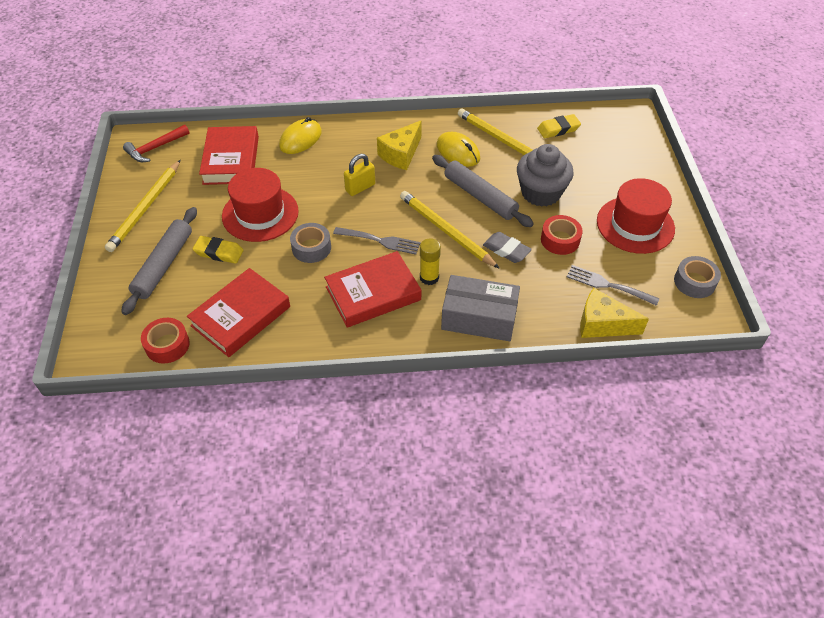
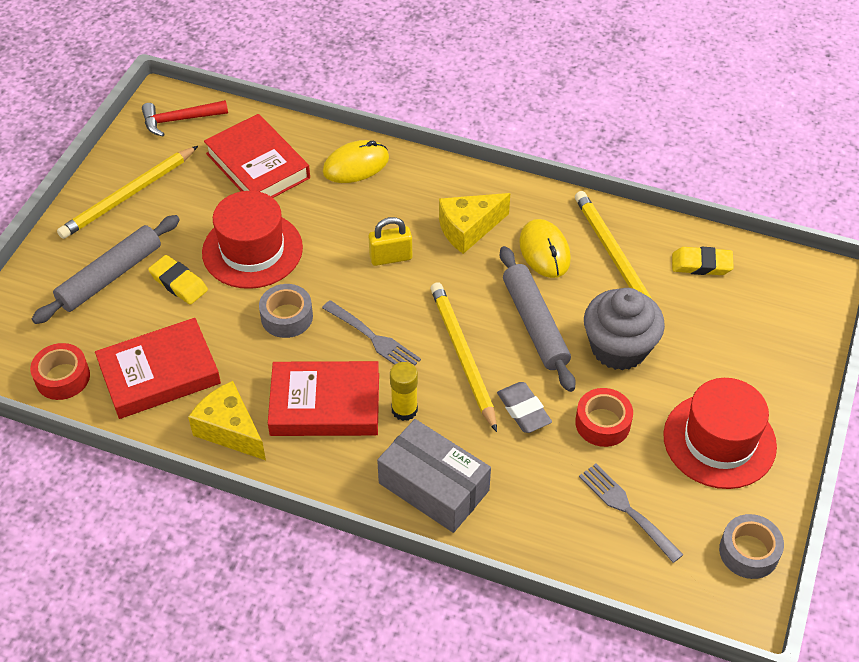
camera: 25 degrees right, 0 degrees up
red book [199,126,259,185] -> red book turned 60 degrees counterclockwise [204,114,310,198]
yellow cheese [580,288,649,338] -> yellow cheese moved to [188,381,266,460]

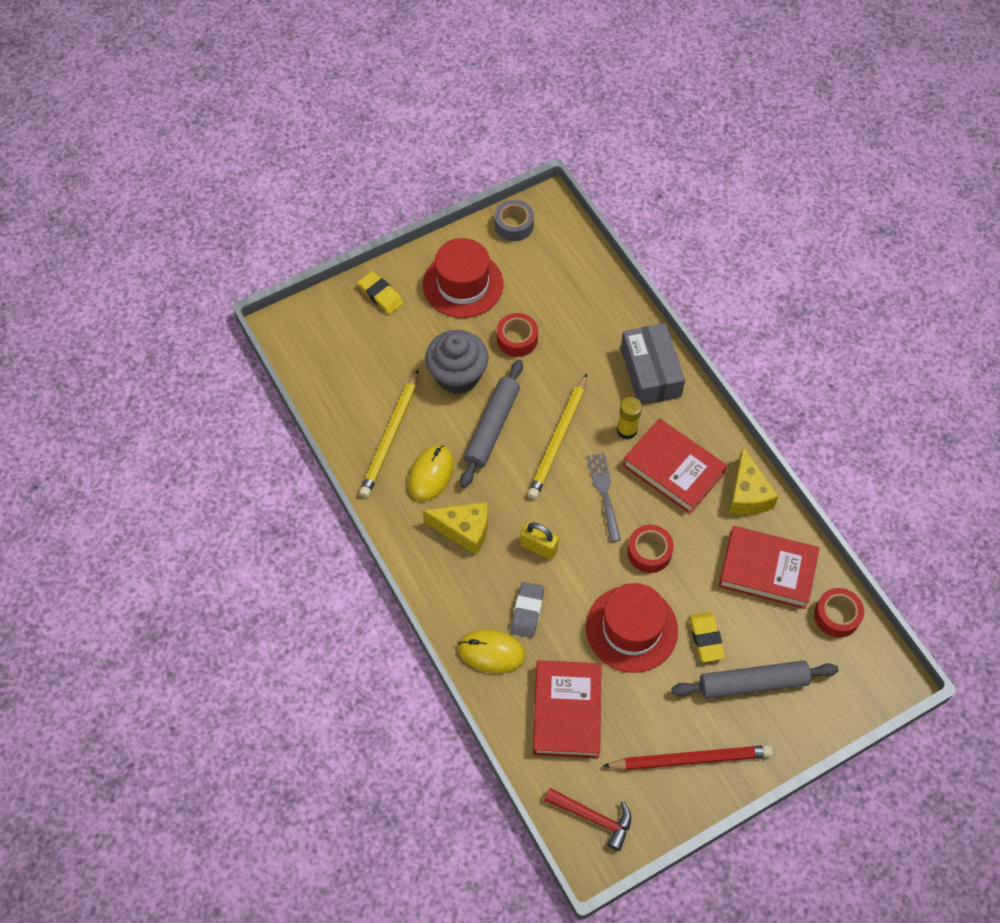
camera: 140 degrees left, 10 degrees up
yellow pencil [57,146,198,239] -> red pencil [603,745,773,770]
grey tape [259,284,313,338] -> red tape [627,525,674,573]
grey eraser [497,382,552,433] -> grey eraser moved to [511,582,544,638]
grey fork [579,464,684,563] -> none
yellow eraser [672,247,734,275] -> yellow eraser moved to [358,271,404,314]

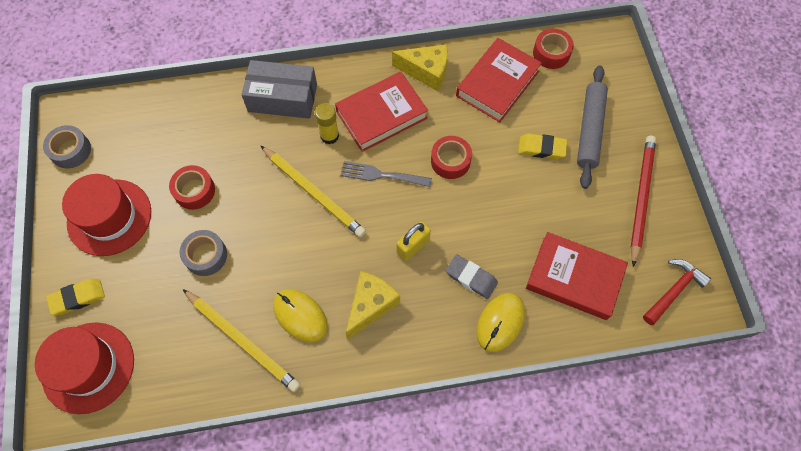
camera: 70 degrees left, 5 degrees up
grey cupcake [425,330,489,394] -> grey tape [180,230,227,276]
grey rolling pin [460,360,523,487] -> none
red hat [586,583,678,673] -> red hat moved to [35,323,134,414]

